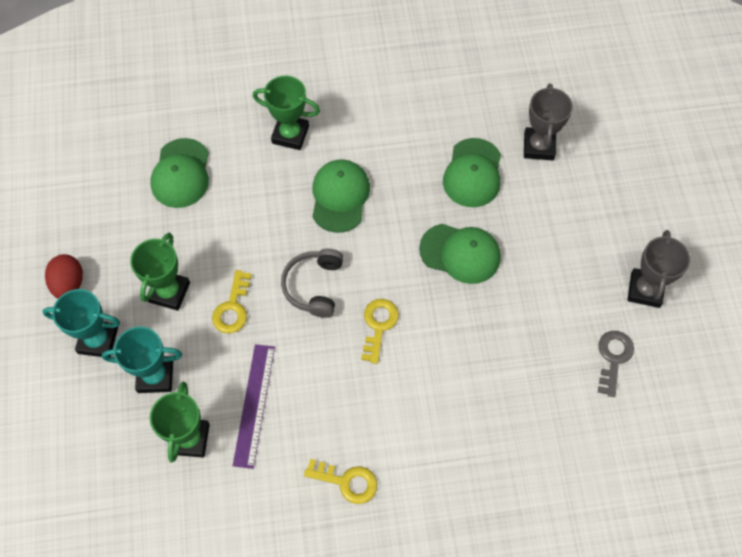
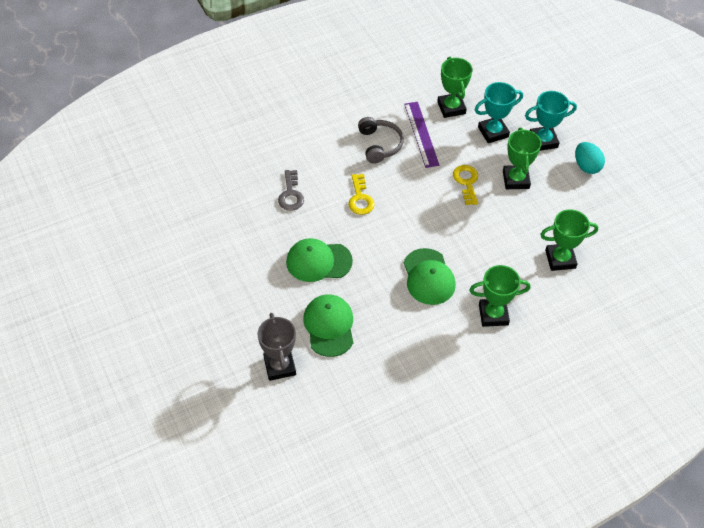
camera: 160 degrees right, 10 degrees down
red egg [45,254,83,299] -> turquoise egg [575,142,605,174]
green cap [150,138,209,208] -> green trophy [540,209,598,271]
grey headphones [281,249,343,318] -> grey headphones moved to [358,117,404,164]
yellow key [304,459,377,504] -> none
grey key [598,331,634,397] -> grey key moved to [278,170,304,211]
grey trophy [627,230,690,308] -> none

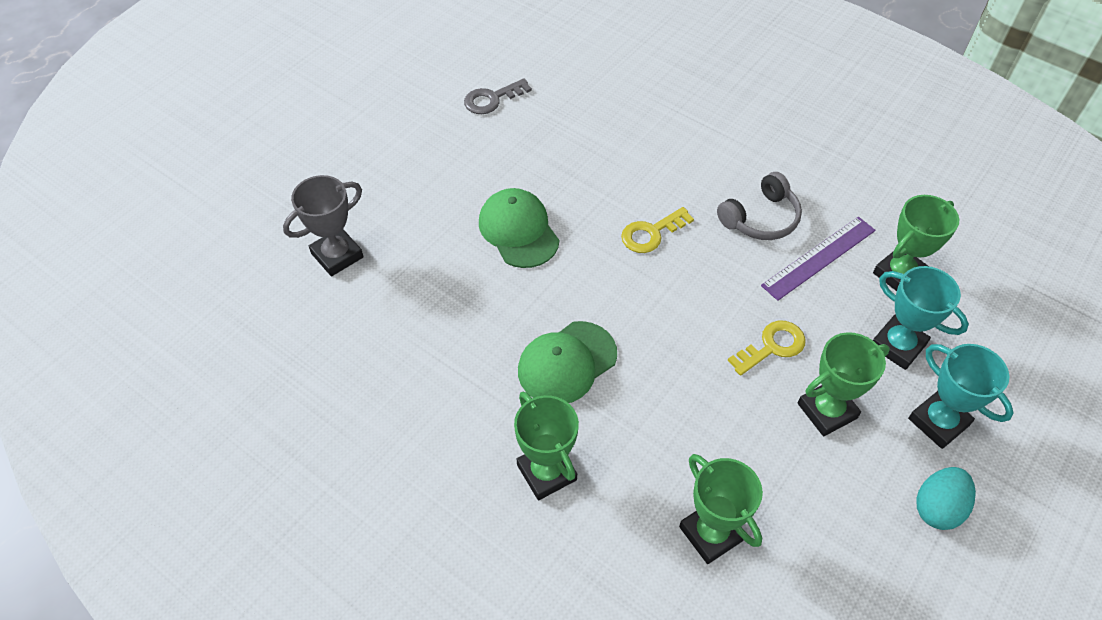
camera: 65 degrees right, 0 degrees up
grey key [278,170,304,211] -> grey key moved to [464,78,532,114]
green cap [303,294,353,357] -> none

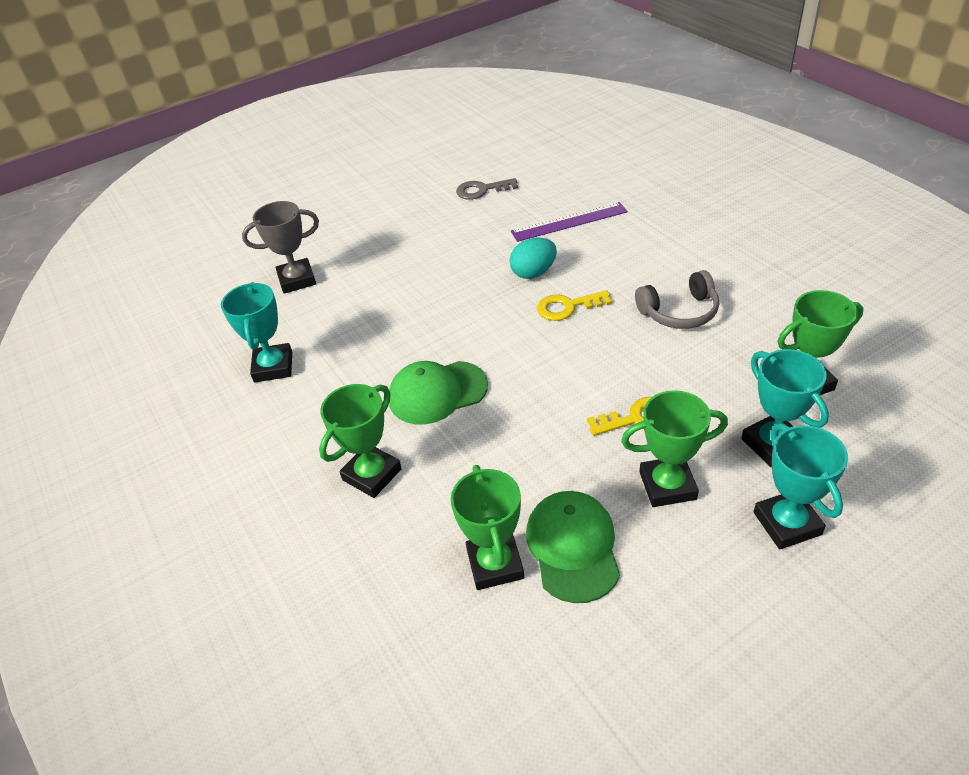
camera: 25 degrees right, 10 degrees down
green cap [479,188,559,268] -> green cap moved to [526,491,620,603]
green trophy [514,392,579,500] -> green trophy turned 45 degrees clockwise [319,384,402,498]
purple ruler [761,217,876,301] -> purple ruler moved to [511,202,628,242]
turquoise egg [916,467,976,530] -> turquoise egg moved to [510,238,557,279]
none -> turquoise trophy [221,282,292,383]

